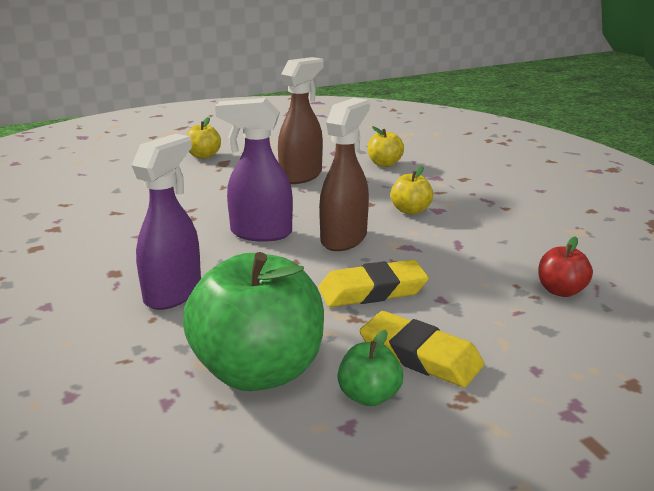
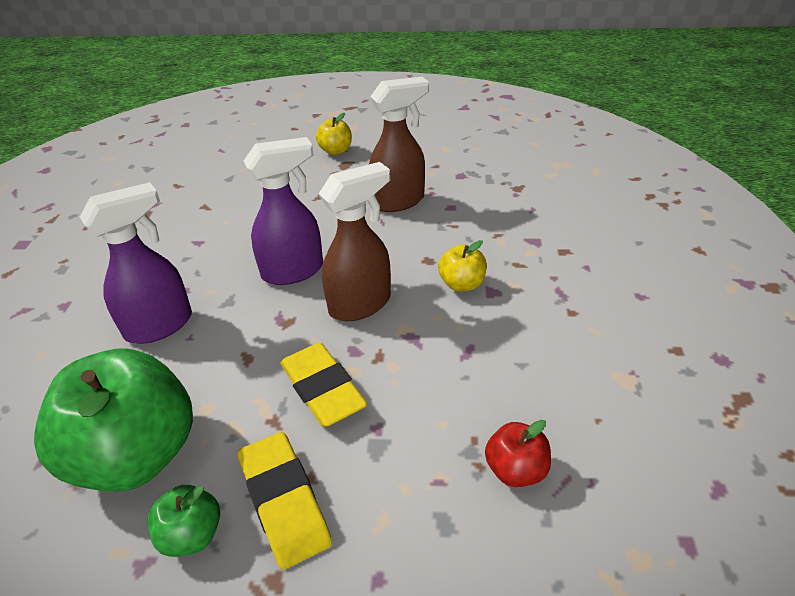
camera: 30 degrees right, 15 degrees up
purple spray bottle [215,98,293,242] -> purple spray bottle turned 120 degrees clockwise [244,137,323,285]
yellow eraser [319,260,429,307] -> yellow eraser turned 45 degrees clockwise [280,342,367,427]
yellow apple [367,126,404,167] -> none

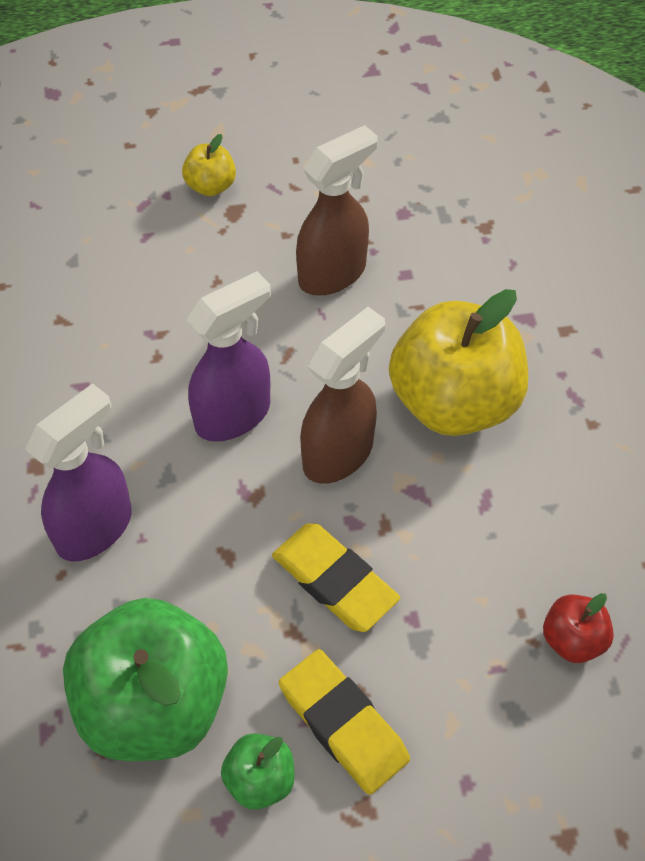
camera: 15 degrees left, 15 degrees up
yellow apple [438,240,487,292] -> yellow apple [389,289,528,436], size x2.23

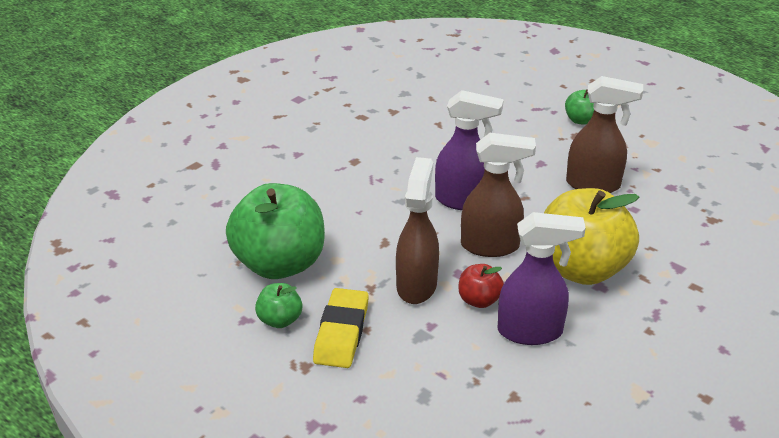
camera: 50 degrees right, 20 degrees down
purple spray bottle [25,383,132,561] -> purple spray bottle moved to [498,212,586,345]
yellow apple [182,134,236,196] -> green apple [565,89,594,125]
yellow eraser [272,523,400,632] -> brown spray bottle [396,157,439,304]
red apple [543,593,614,663] -> red apple moved to [458,264,504,308]

